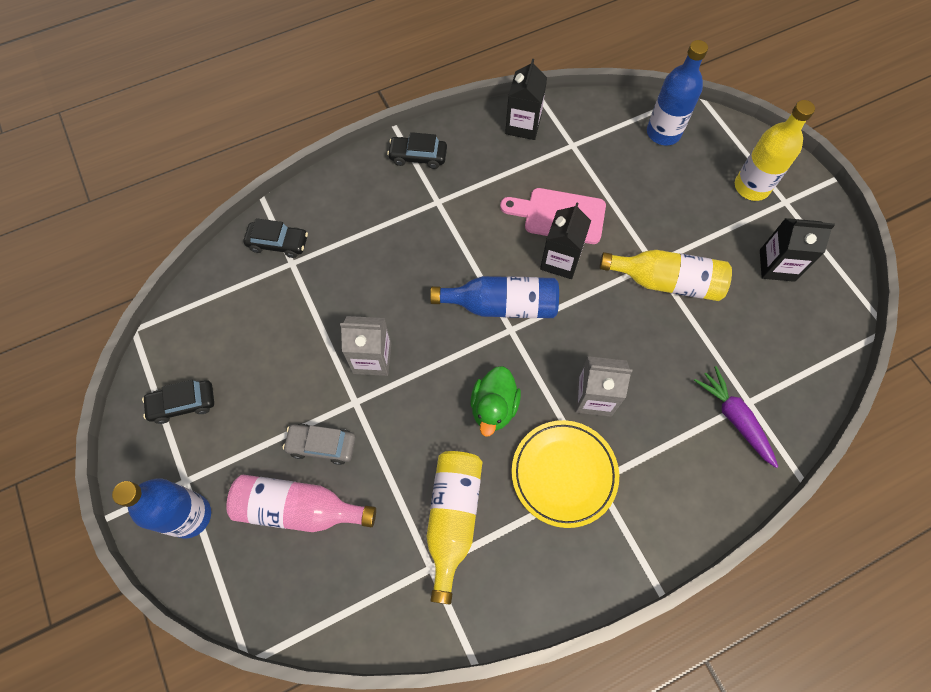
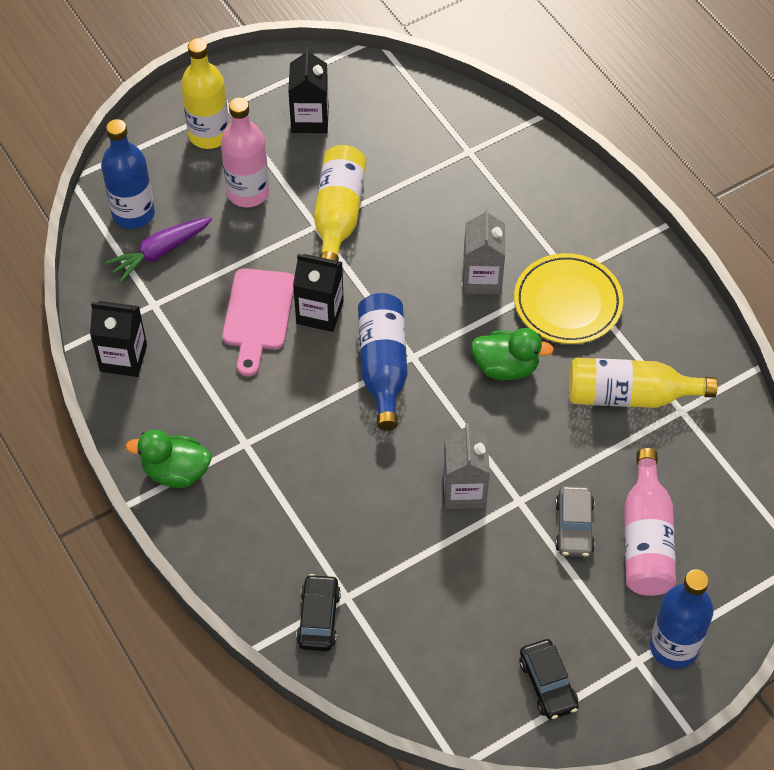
camera: 95 degrees left, 10 degrees down
black car [387,132,447,169] -> green duck [125,430,211,488]
purple carrot [694,366,778,468] -> purple carrot moved to [105,217,212,282]
none -> pink bottle [221,97,269,207]

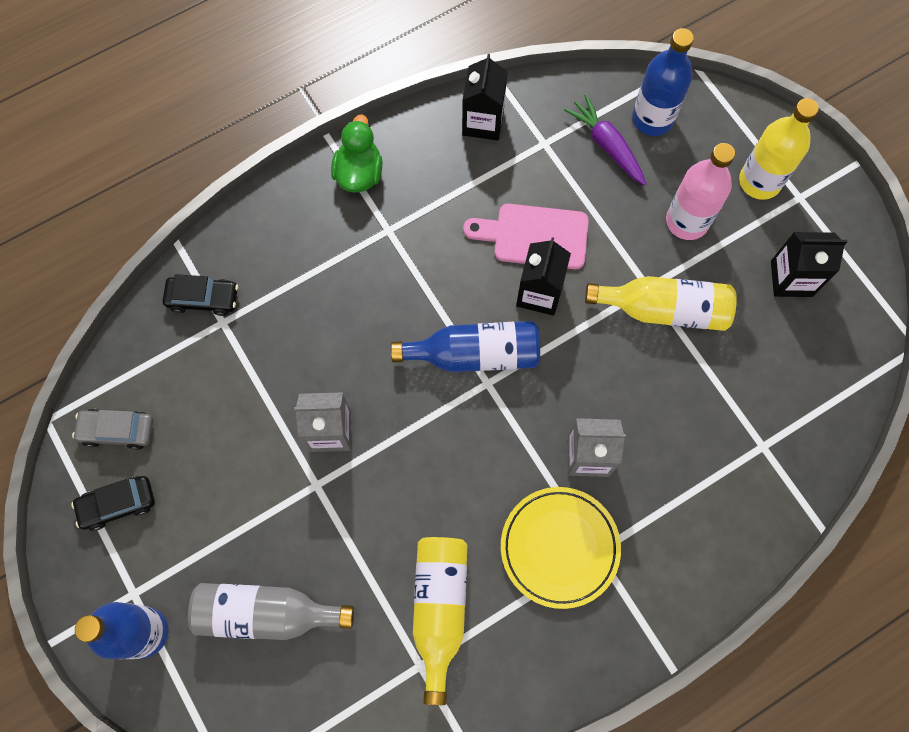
camera: 90 degrees right, 15 degrees up
green duck [471,328,554,380] -> none
grey car [555,486,595,557] -> grey car moved to [72,409,153,450]
pink bottle [624,448,676,596] -> grey bottle [188,583,354,640]

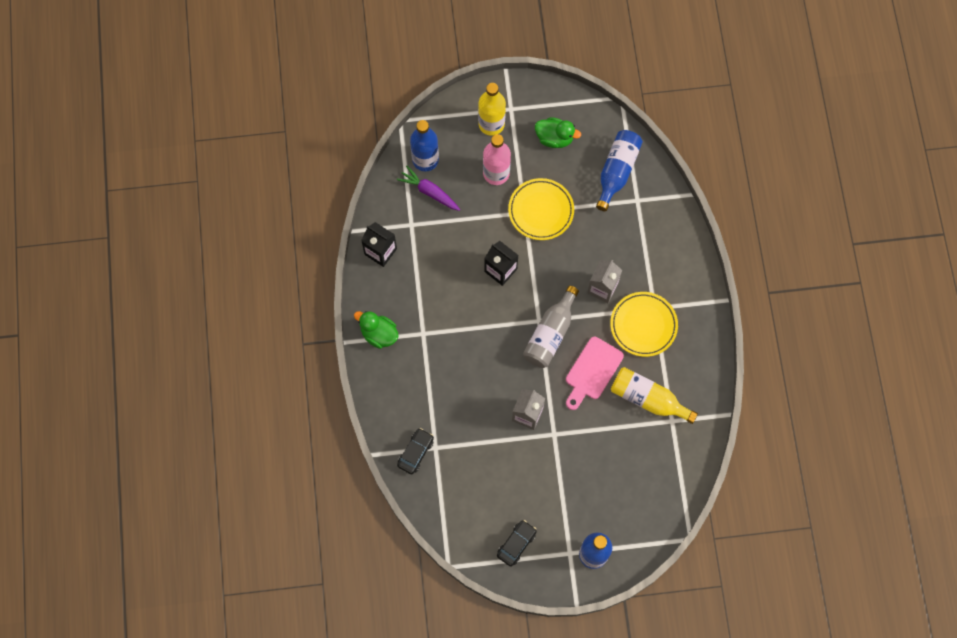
camera: 65 degrees left, 0 degrees up
black car [71,476,155,531] -> black car turned 150 degrees counterclockwise [497,520,537,567]
grey car [72,409,153,450] -> none
grey bottle [188,583,354,640] -> grey bottle moved to [523,286,579,368]
blue bottle [391,321,540,372] -> blue bottle moved to [596,130,643,211]
pink cutting board [463,204,589,269] -> pink cutting board moved to [566,337,624,410]
purple carrot [564,94,647,186] -> purple carrot turned 45 degrees clockwise [397,166,460,211]
yellow bottle [585,276,737,331] -> yellow plate [508,178,574,240]
black carton [771,232,848,297] -> green duck [535,117,581,148]

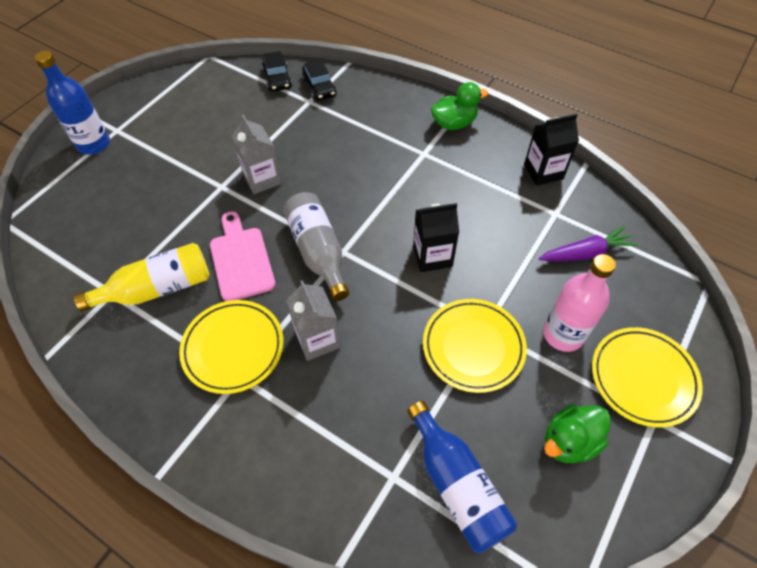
camera: 130 degrees right, 15 degrees down
blue bottle [410,120,439,171] -> none
yellow bottle [478,83,506,136] -> yellow plate [592,327,703,428]
black car [497,520,537,567] -> black car moved to [262,51,292,91]

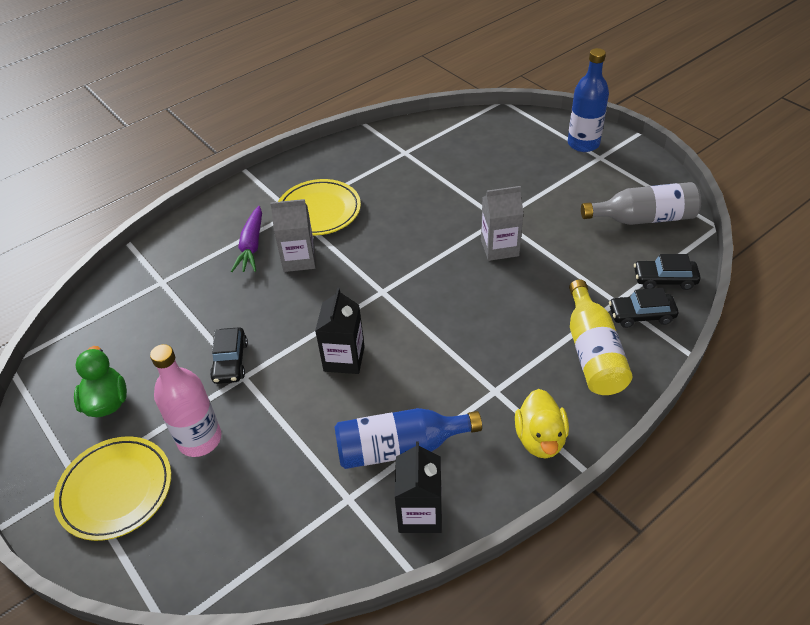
camera: 110 degrees right, 10 degrees down
yellow bottle [74,243,210,312] -> yellow bottle moved to [569,279,633,395]
pink cutting board [210,211,276,301] -> none
grey bottle [283,192,349,301] -> grey bottle moved to [581,182,701,225]
blue bottle [407,401,517,553] -> blue bottle moved to [335,408,482,469]
yellow plate [423,299,527,393] -> black car [210,327,248,384]
green duck [431,82,488,130] -> yellow duck [515,389,569,458]
purple carrot [539,226,638,261] -> purple carrot moved to [231,206,262,272]

